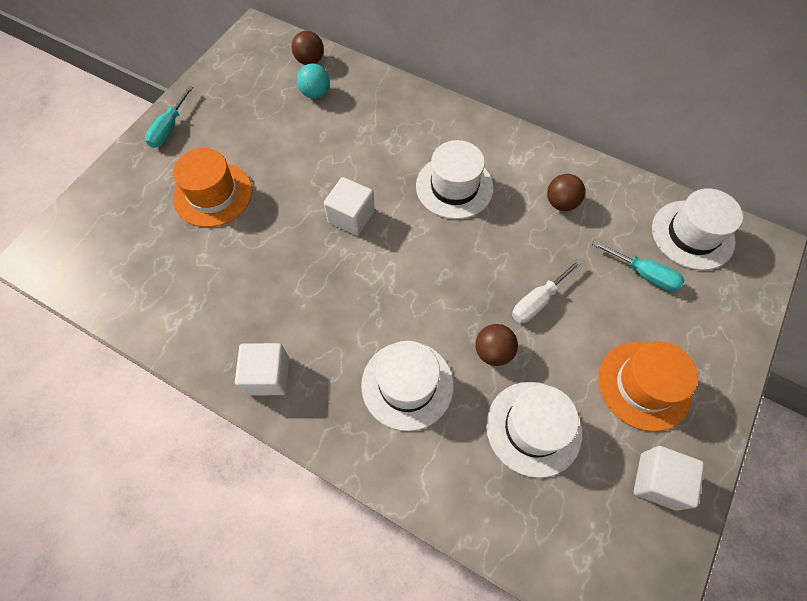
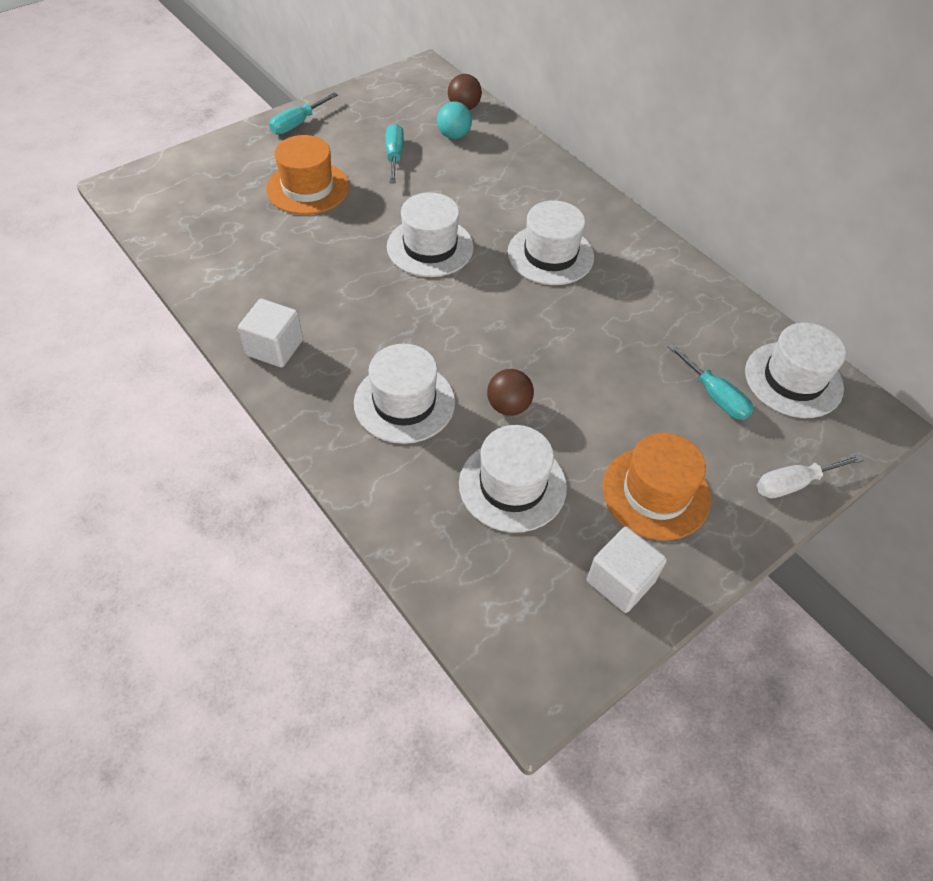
camera: 20 degrees right, 10 degrees down
white cube [324,177,375,236] -> white hat [387,192,474,277]
white screwdriver [512,259,582,323] -> white screwdriver moved to [757,455,864,498]
brown ball [547,174,585,211] -> none
none -> turquoise screwdriver [386,124,404,183]

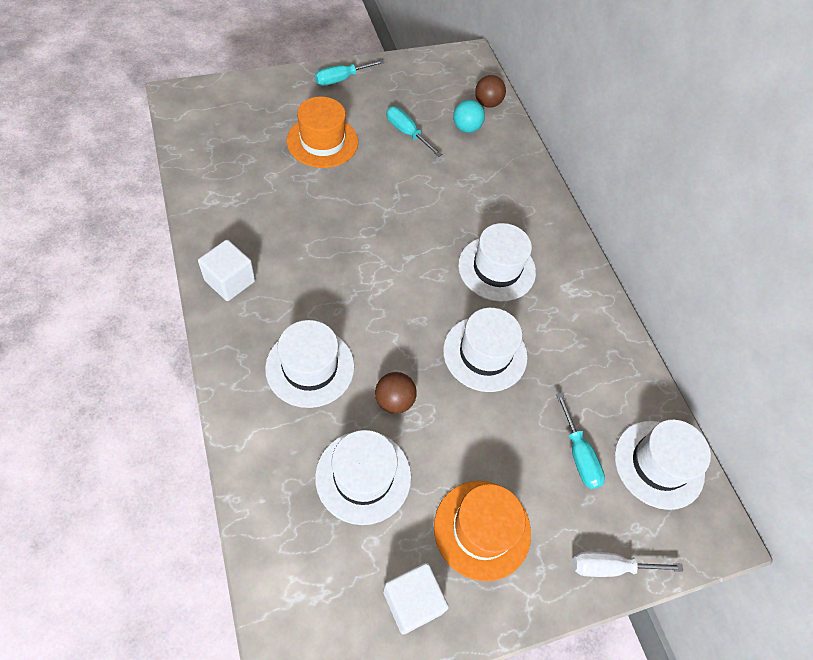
camera: 15 degrees right, 5 degrees up
turquoise screwdriver [386,124,404,183] -> turquoise screwdriver turned 60 degrees counterclockwise [386,106,442,157]
white hat [387,192,474,277] -> white hat moved to [443,308,528,392]

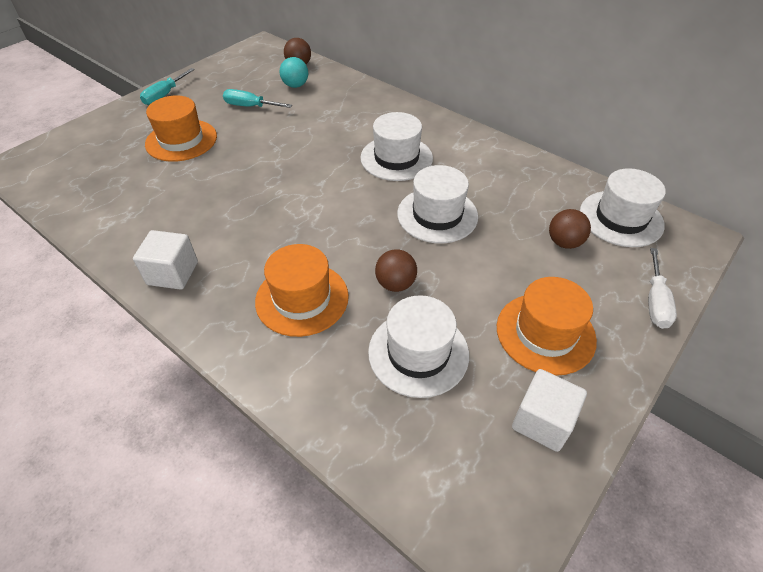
camera: 25 degrees left, 10 degrees down
white hat [265,320,355,408] -> orange hat [255,244,349,337]
turquoise screwdriver [556,393,605,489] -> brown ball [549,209,591,249]
white screwdriver [573,552,683,577] -> white screwdriver turned 45 degrees counterclockwise [648,248,677,329]

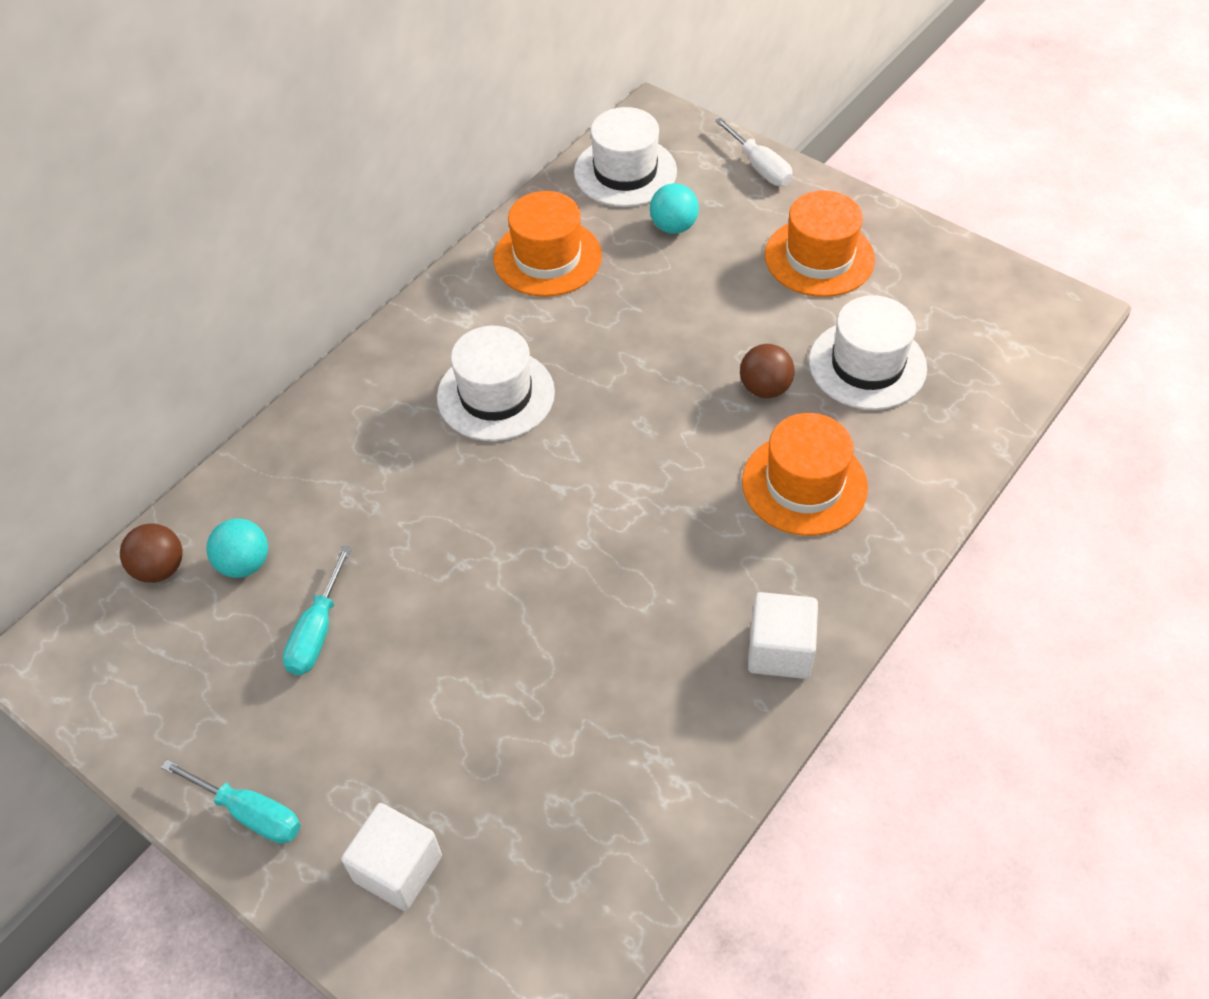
camera: 90 degrees left, 5 degrees up
orange hat [145,95,217,162] -> orange hat moved to [493,191,602,297]
white hat [397,165,478,243] -> none
white cube [512,369,587,452] -> white cube moved to [341,803,442,911]
brown ball [549,209,591,249] -> turquoise ball [650,183,699,234]
white screwdriver [648,248,677,329] -> white screwdriver turned 45 degrees clockwise [715,118,793,186]

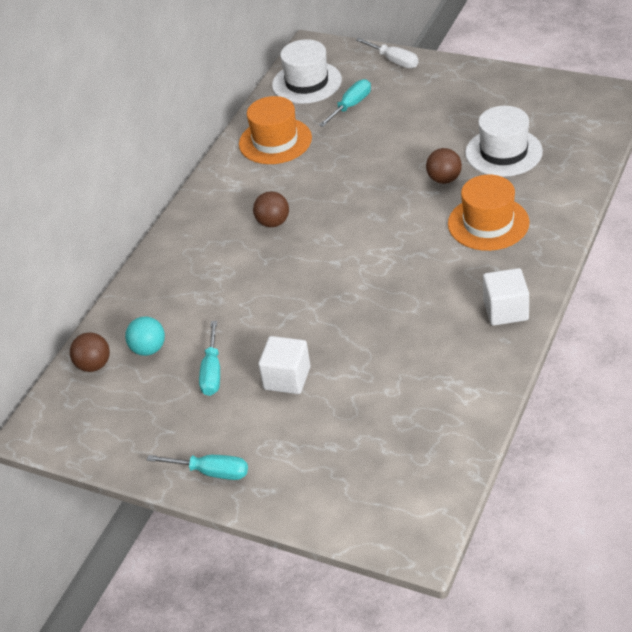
camera: 10 degrees left, 10 degrees down
white cube [341,803,442,911] -> white cube moved to [258,336,310,394]
white hat [437,326,555,441] -> brown ball [253,191,289,227]
turquoise ball [650,183,699,234] -> turquoise screwdriver [319,79,371,127]
orange hat [765,190,875,297] -> none

